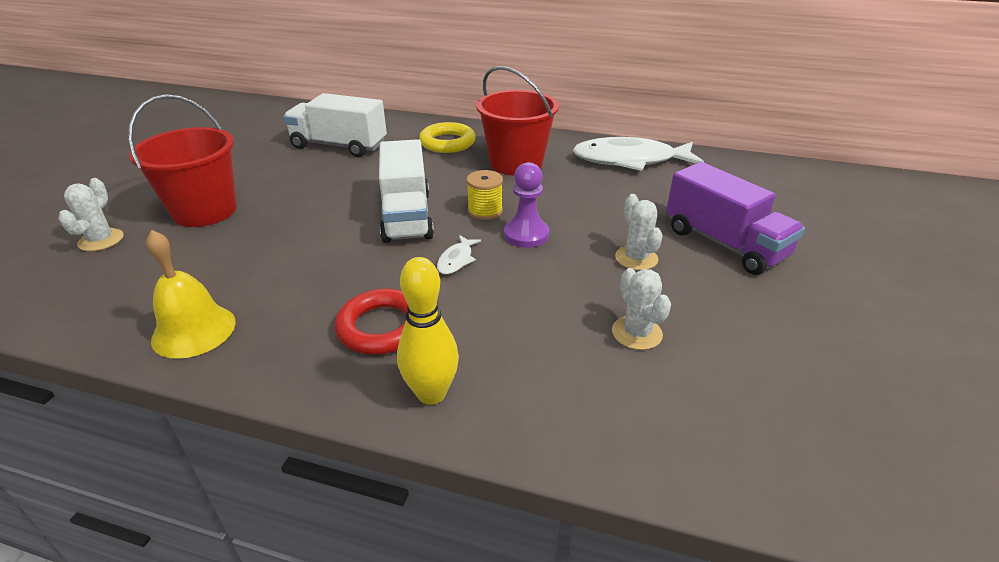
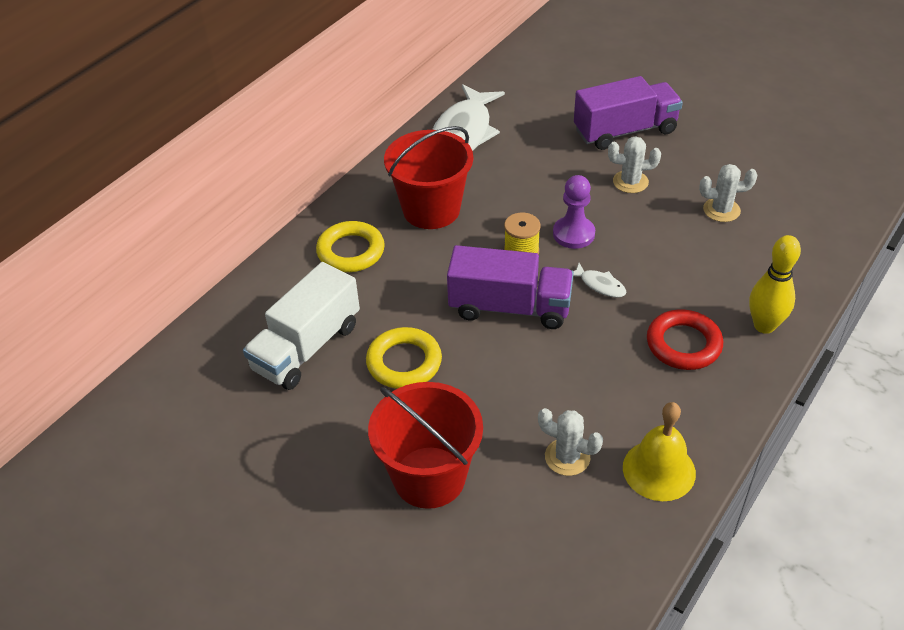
camera: 70 degrees left, 10 degrees up
white cactus [58,178,124,251] -> white cactus moved to [538,408,603,476]
white truck [379,139,434,243] -> purple truck [447,245,574,329]
none -> yellow ring [366,327,442,389]

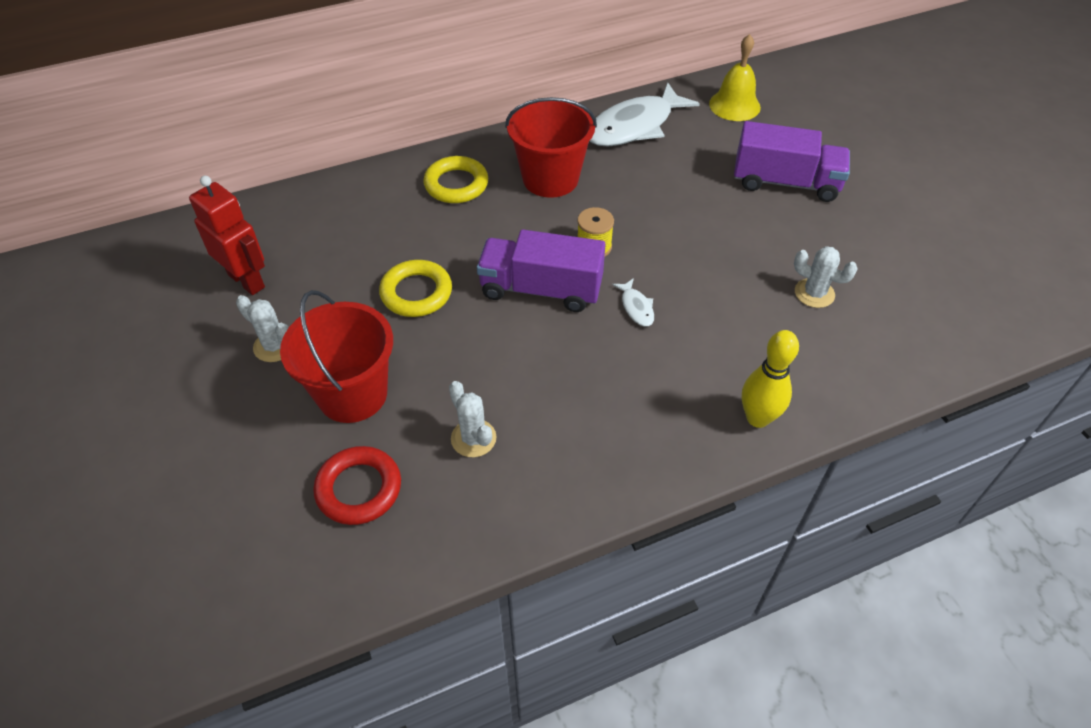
camera: 30 degrees right, 5 degrees up
white truck [243,262,360,390] -> none
purple truck [447,245,574,329] -> purple truck turned 150 degrees clockwise [477,229,605,312]
purple pawn [553,175,595,249] -> none
white cactus [608,136,661,193] -> white cactus moved to [236,295,289,362]
yellow bell [623,402,696,501] -> yellow bell moved to [709,34,761,121]
red ring [647,309,723,370] -> red ring moved to [313,446,401,525]
none -> red robot [189,176,265,295]

